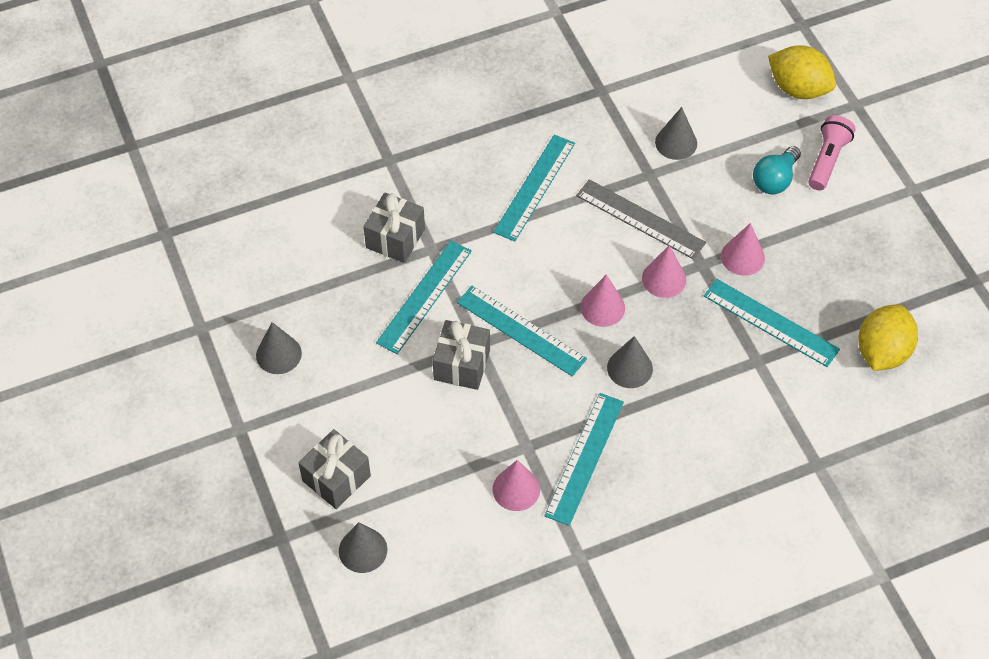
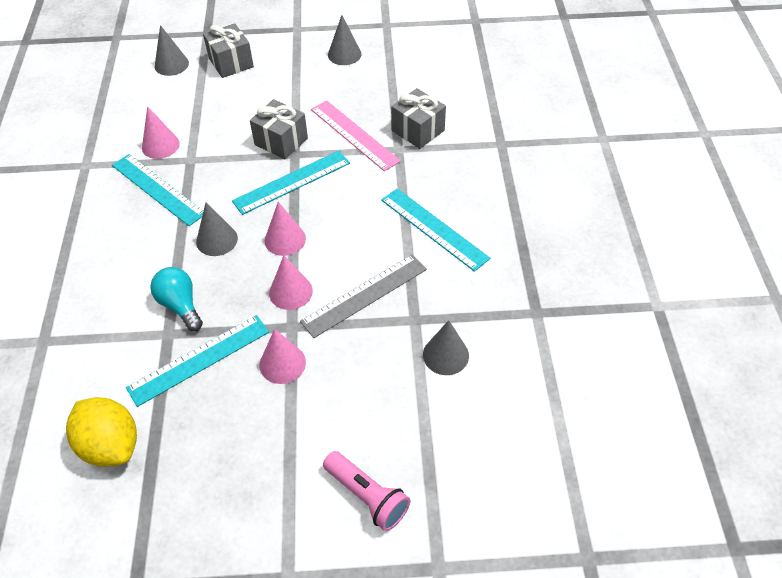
camera: 110 degrees right, 5 degrees down
turquoise ruler [376,240,472,354] -> pink ruler [311,100,401,171]
turquoise light bulb [753,146,801,194] -> turquoise light bulb moved to [150,267,203,331]
yellow lemon [768,45,836,99] -> none

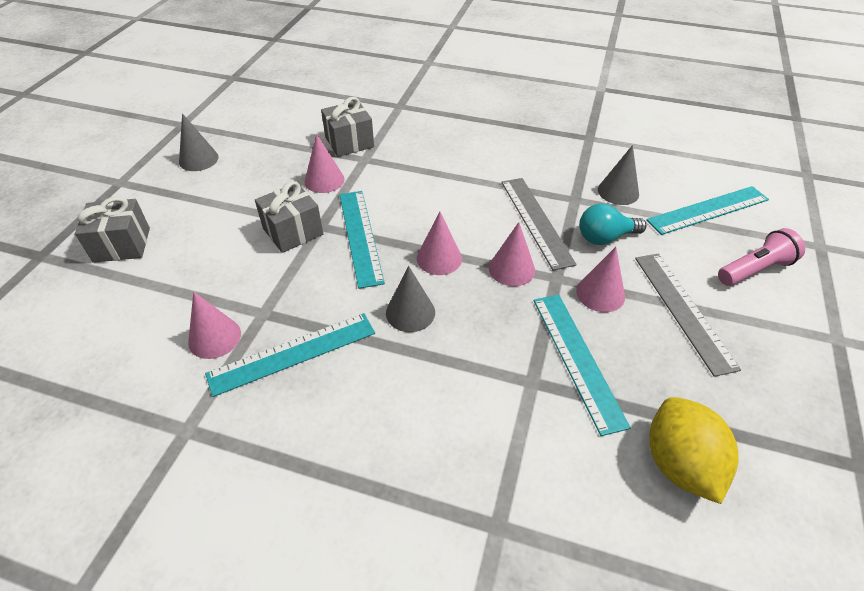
camera: 70 degrees left, 5 degrees down
yellow lemon [66,397,137,467] -> yellow lemon turned 75 degrees counterclockwise [650,397,739,504]
turquoise light bulb [150,267,203,331] -> turquoise light bulb moved to [579,204,646,245]
grey cone [155,25,189,76] -> none
pink ruler [311,100,401,171] -> pink cone [305,134,345,193]
turquoise ruler [381,188,490,272] -> turquoise ruler moved to [646,186,769,235]
none -> grey ruler [635,253,741,377]

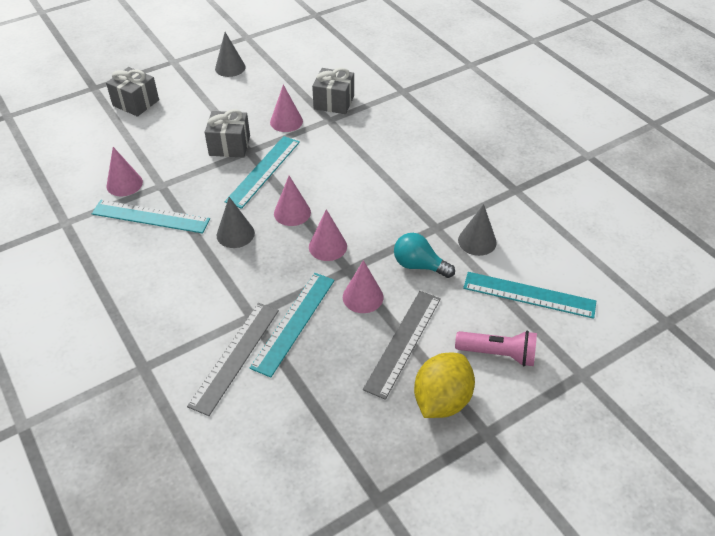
camera: 40 degrees right, 0 degrees up
grey ruler [501,178,577,270] -> grey ruler moved to [187,303,279,416]
yellow lemon [650,397,739,504] -> yellow lemon moved to [414,353,475,418]

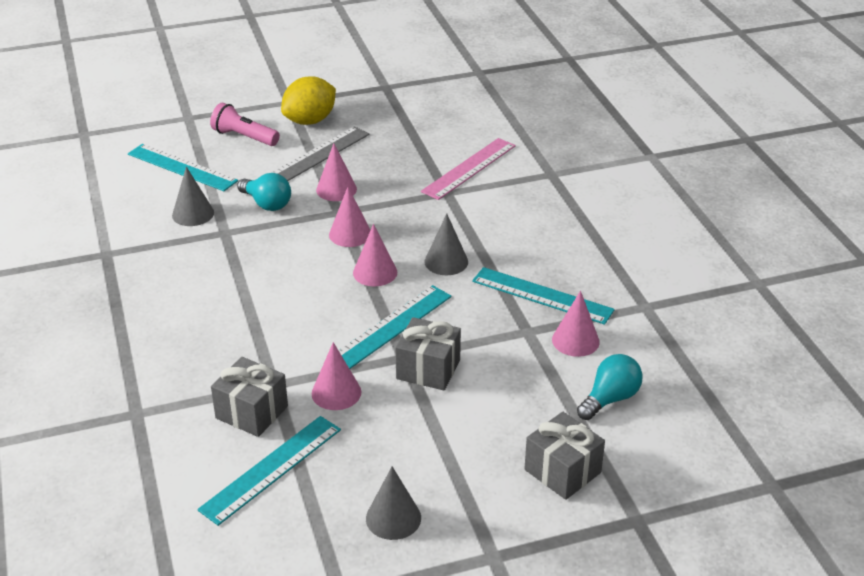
camera: 165 degrees left, 10 degrees down
grey ruler [187,303,279,416] -> pink ruler [421,138,516,200]
turquoise ruler [250,273,335,378] -> turquoise ruler moved to [197,416,341,526]
none -> turquoise light bulb [577,354,643,420]

